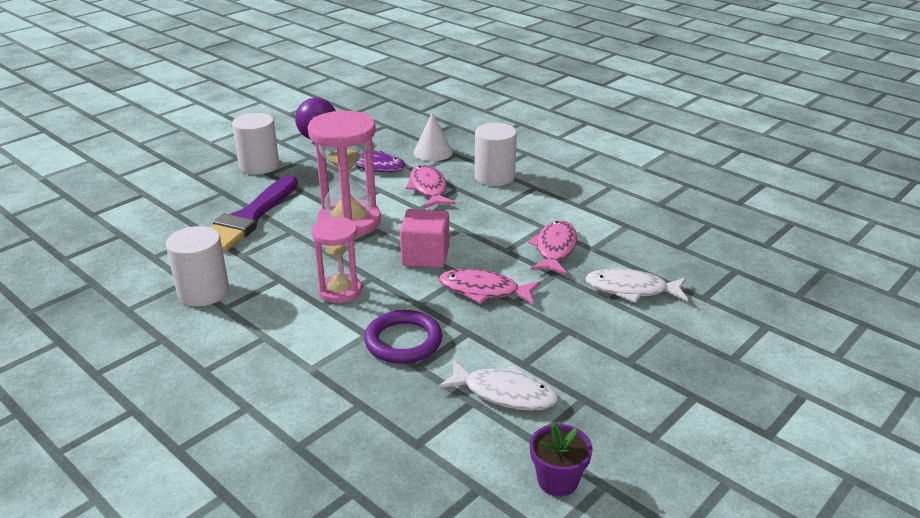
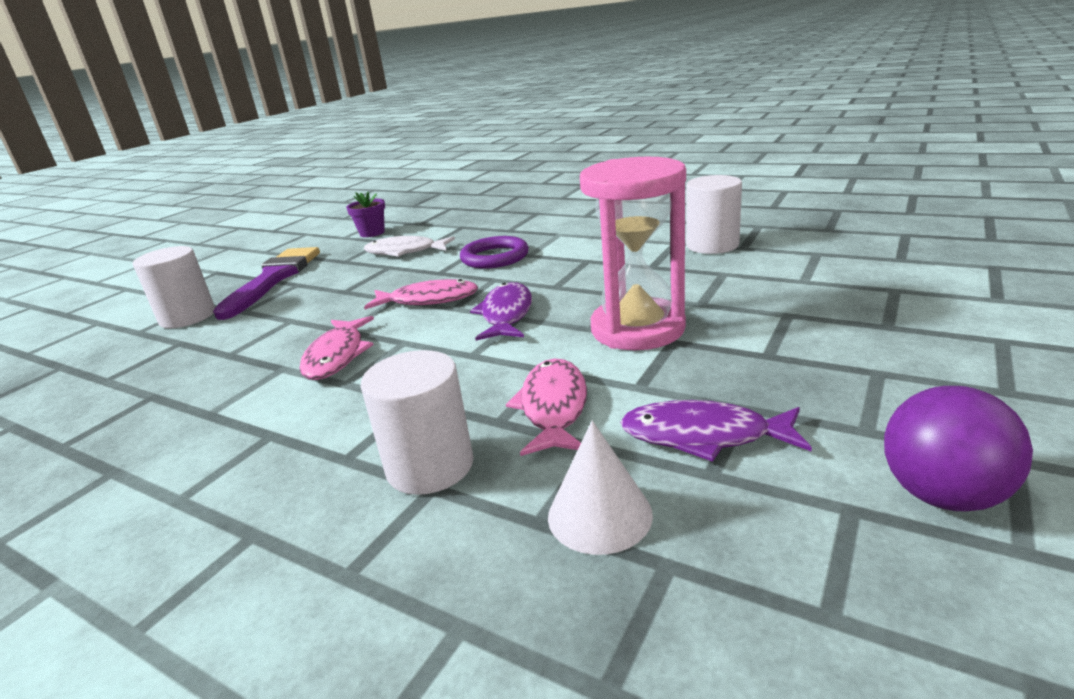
camera: 170 degrees right, 5 degrees down
purple brush [210,175,298,251] -> purple brush moved to [213,247,320,320]
white cylinder [232,113,279,175] -> white cylinder moved to [133,246,215,328]
pink hourglass [312,217,362,303] -> none
pink cube [400,209,449,268] -> purple fish [470,282,532,341]
pink fish [405,165,455,208] -> pink fish turned 150 degrees counterclockwise [506,359,587,456]
white fish [585,268,688,303] -> none

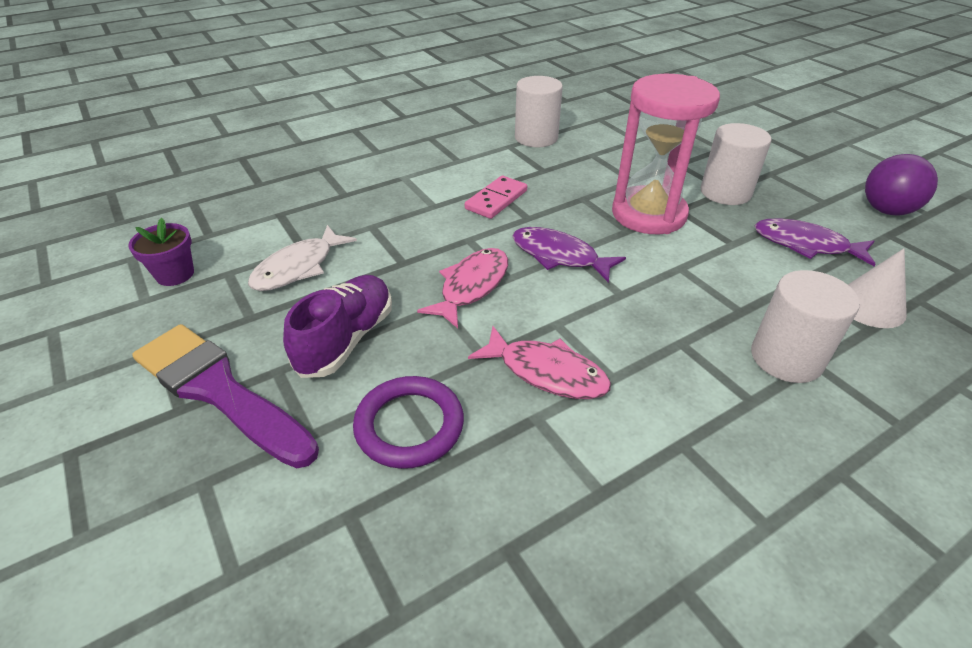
camera: 65 degrees left, 15 degrees up
white cylinder [133,246,215,328] -> white cylinder moved to [701,123,771,205]
purple ring [460,236,529,269] -> purple ring moved to [353,376,464,469]
pink fish [506,359,587,456] -> none
purple fish [620,400,812,462] -> purple fish turned 75 degrees clockwise [754,218,876,267]
none -> purple shoe [283,275,392,378]
none -> pink domino [465,176,527,219]

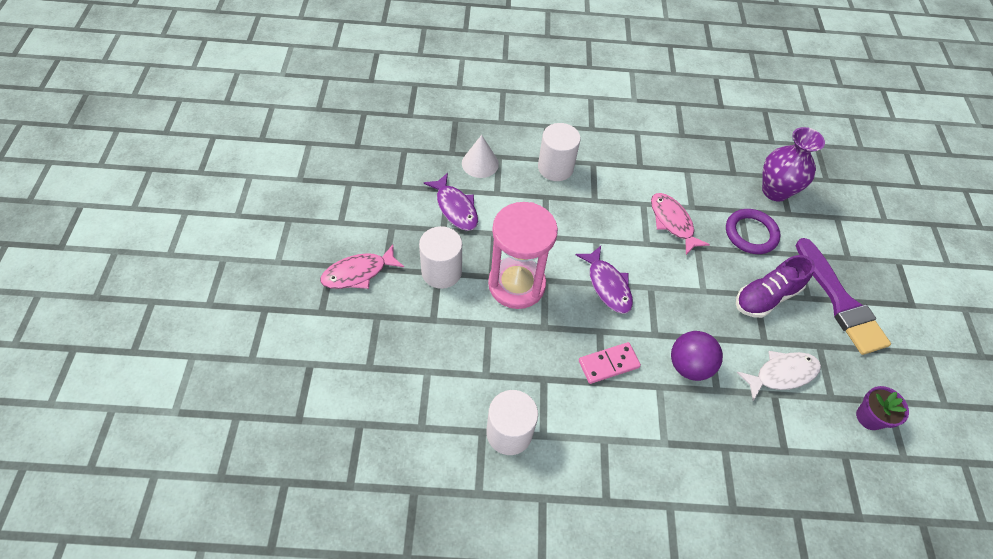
camera: 150 degrees left, 15 degrees up
pink fish [417,248,508,328] -> pink fish moved to [320,244,404,289]
purple ball [865,154,938,215] -> purple ball moved to [671,331,723,381]
none -> purple vase [762,127,825,201]

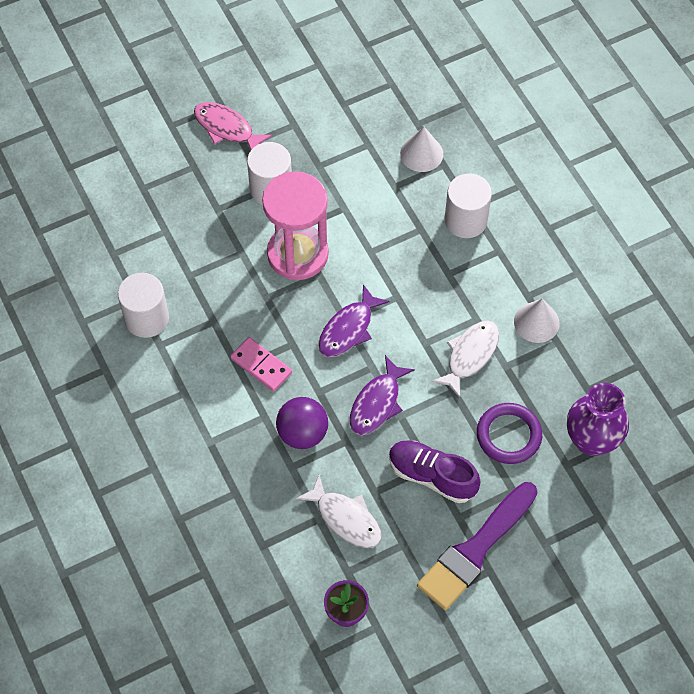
camera: 65 degrees right, 5 degrees up
purple fish [423,173,478,231] -> purple fish moved to [350,355,415,436]
pink fish [651,193,710,255] -> white fish [432,320,499,398]
none -> white cone [514,298,560,343]

